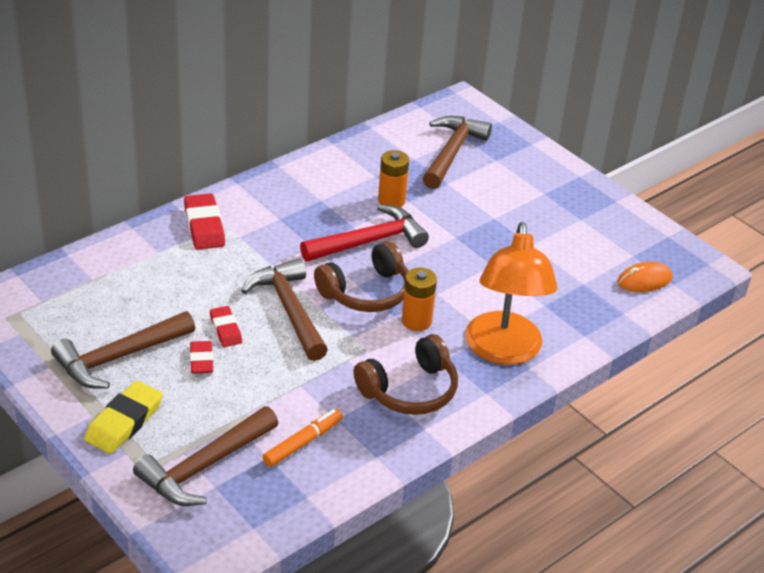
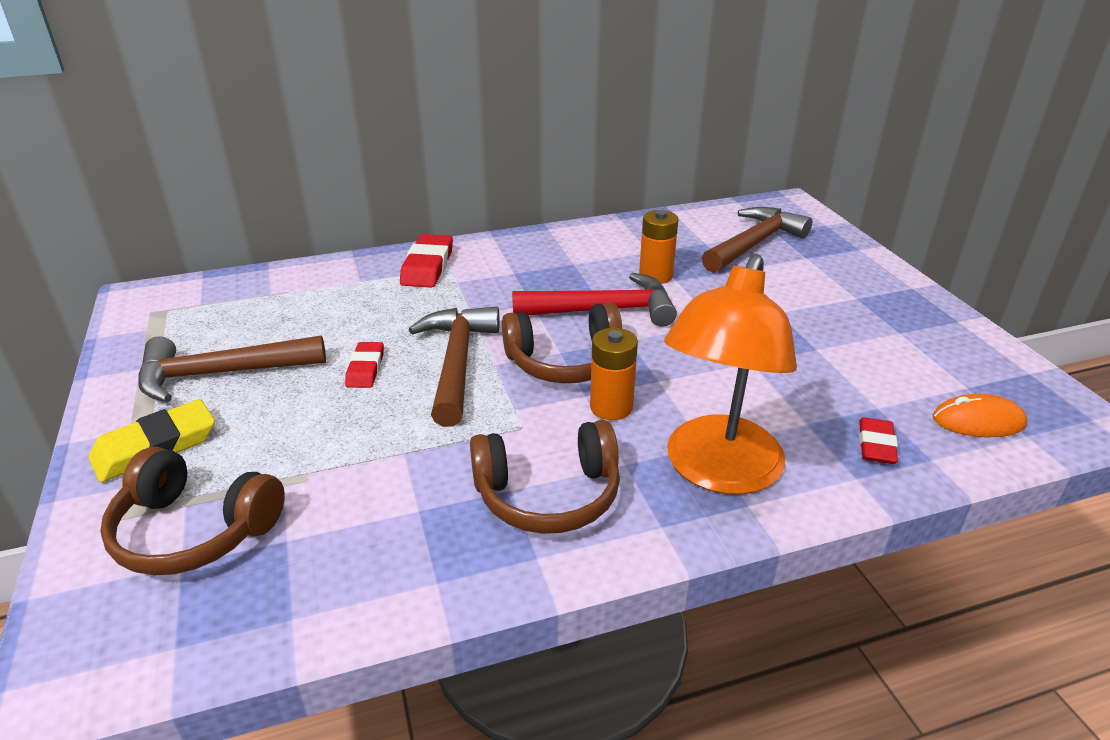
camera: 25 degrees right, 5 degrees down
brown hammer [133,406,278,506] -> brown headphones [100,447,285,575]
red eraser [190,341,213,374] -> red eraser moved to [859,417,898,464]
orange marker [262,409,343,467] -> none

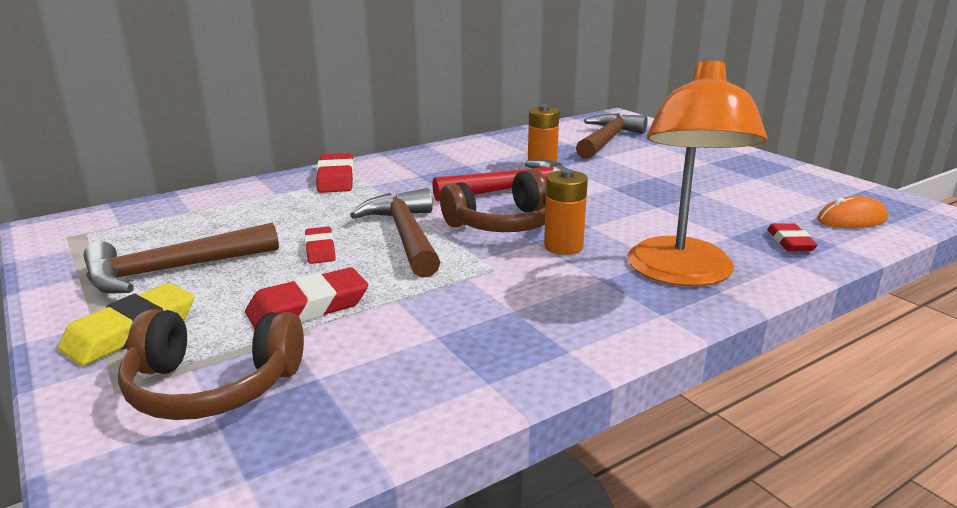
camera: 15 degrees left, 10 degrees down
brown headphones [470,420,620,534] -> none
none -> red eraser [245,267,368,329]

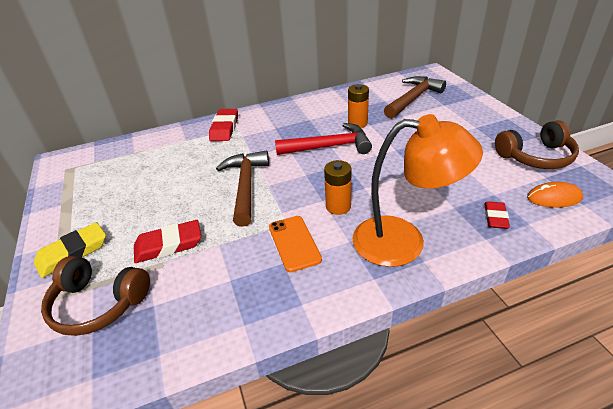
camera: 15 degrees right, 15 degrees up
brown hammer [83,223,279,293] -> none
red eraser [305,227,336,264] -> none
brown headphones [440,169,547,232] -> brown headphones moved to [495,120,579,169]
orange lamp [627,58,767,286] -> orange lamp turned 105 degrees counterclockwise [352,114,483,267]
none -> orange phone [269,216,322,272]

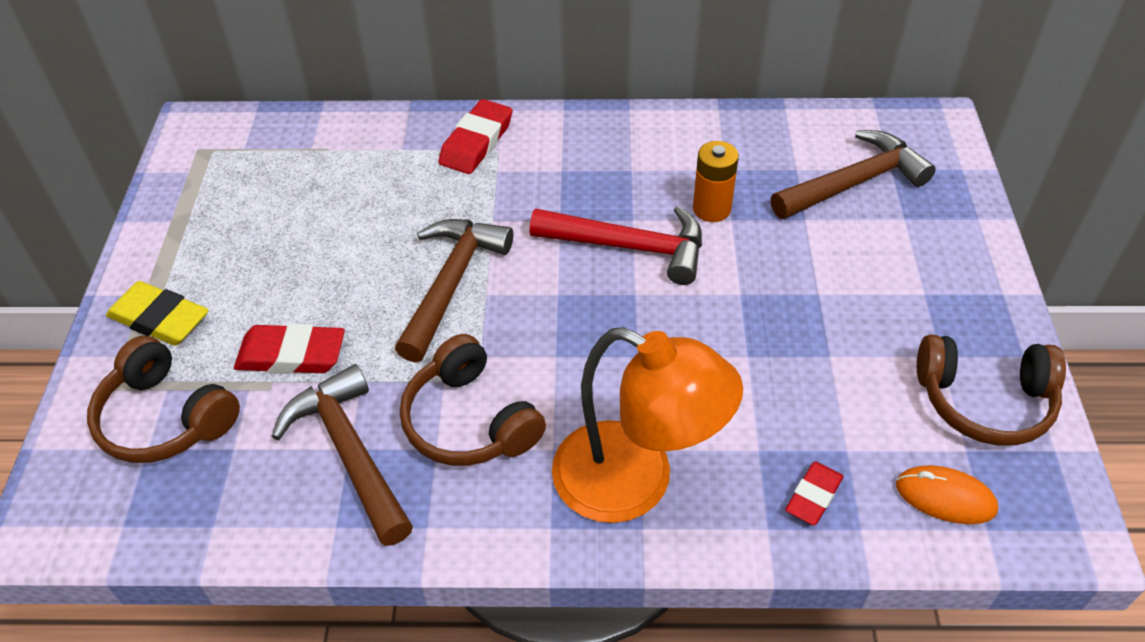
camera: 20 degrees right, 10 degrees up
yellow eraser [34,222,106,278] -> yellow eraser turned 45 degrees clockwise [106,281,209,346]
orange phone [269,216,322,272] -> brown headphones [400,334,546,466]
orange battery [324,160,351,215] -> none
none -> brown hammer [272,364,413,546]

